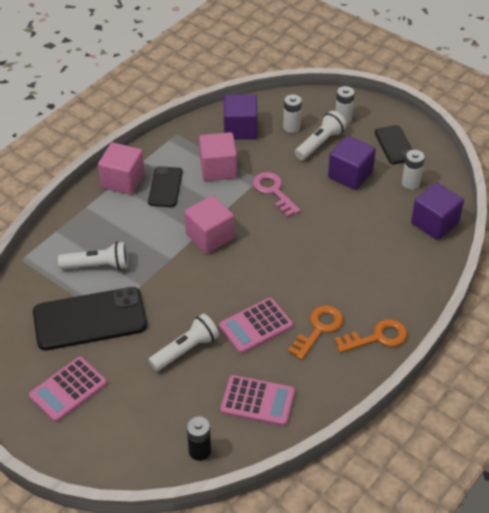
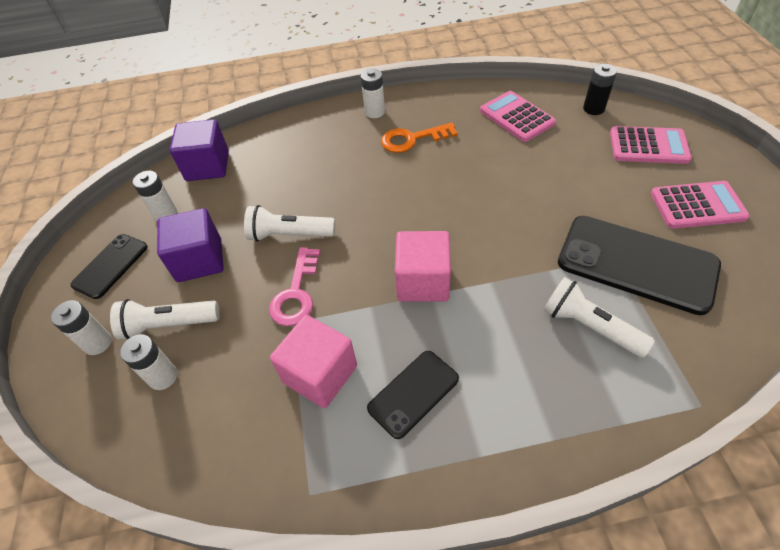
camera: 135 degrees left, 5 degrees up
pink cube [98,142,145,195] -> none
white flashlight [148,314,219,371] -> white flashlight moved to [244,205,335,242]
pink calculator [219,298,293,354] -> pink calculator moved to [610,126,692,164]
purple cube [224,94,257,140] -> none
orange key [334,319,407,353] -> white battery [361,69,385,118]

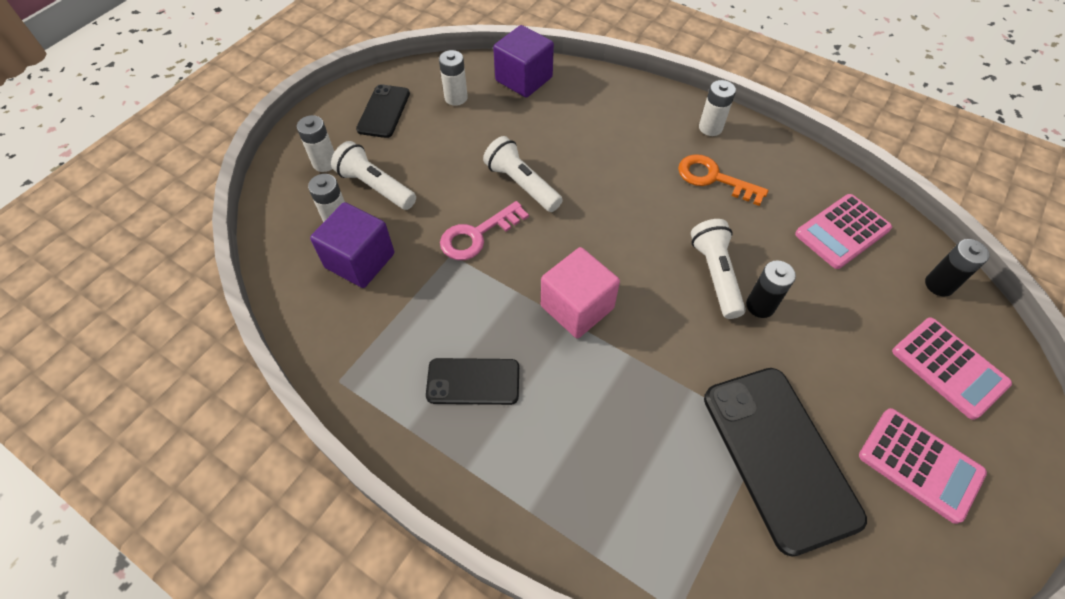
camera: 40 degrees right, 5 degrees up
black phone [70,234,148,299] -> black phone turned 60 degrees counterclockwise [356,84,410,138]
purple cube [157,208,224,282] -> purple cube moved to [310,202,394,288]
pink cube [270,315,357,408] -> none
pink calculator [480,91,556,142] -> pink calculator turned 135 degrees counterclockwise [795,194,892,269]
white flashlight [544,277,655,358] -> white flashlight moved to [691,219,746,319]
none -> black battery [746,260,796,318]

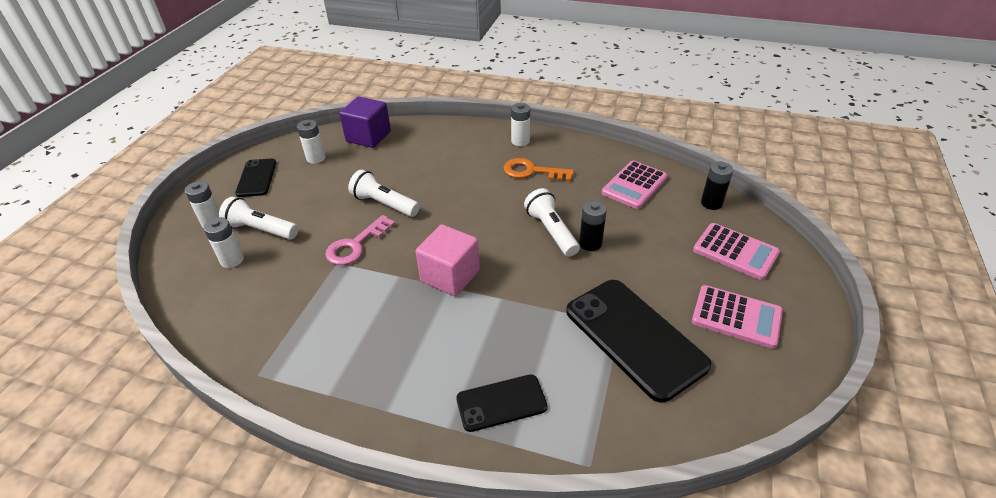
camera: 15 degrees left, 15 degrees down
purple cube [310,202,394,288] -> none
black phone [426,358,519,405] -> black phone moved to [456,374,547,432]

